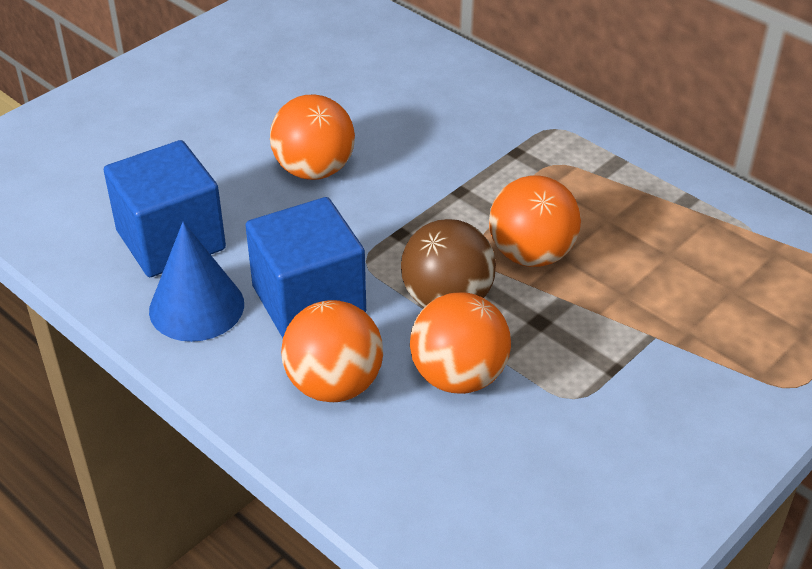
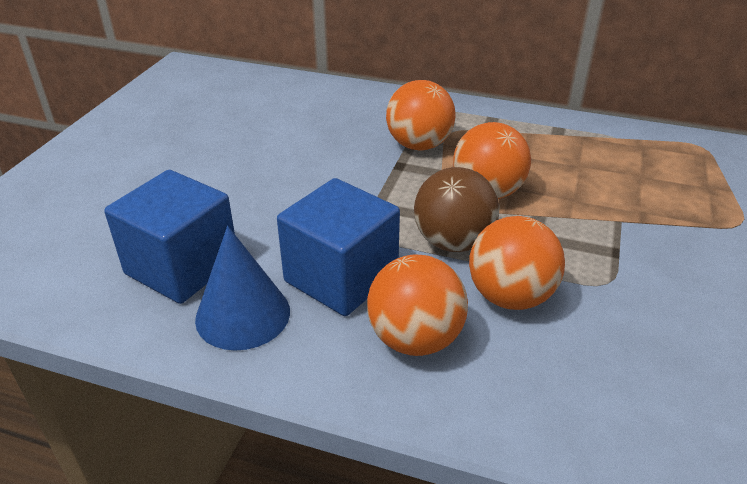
camera: 25 degrees left, 5 degrees down
orange ball [270,95,355,180] -> orange ball moved to [386,80,456,151]

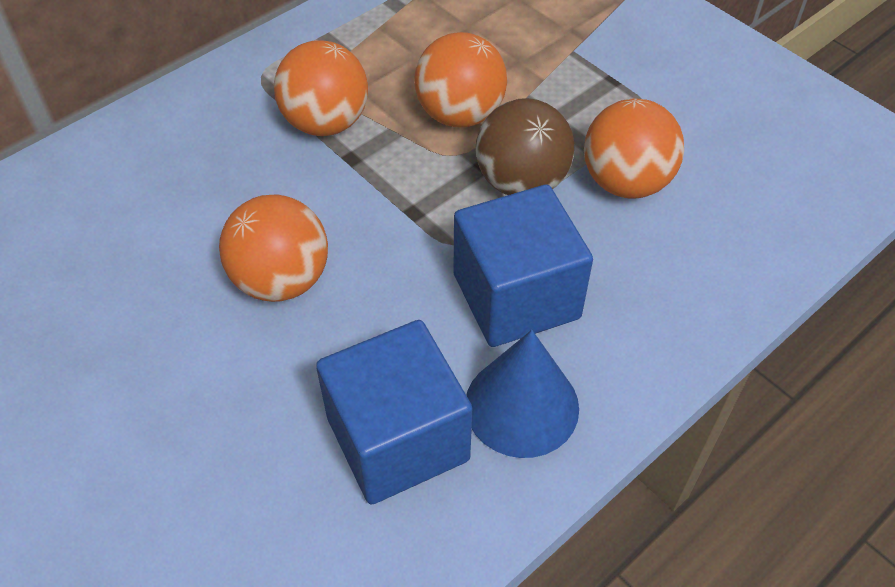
camera: 60 degrees left, 15 degrees up
orange ball [367,255,468,356] -> orange ball moved to [219,194,328,302]

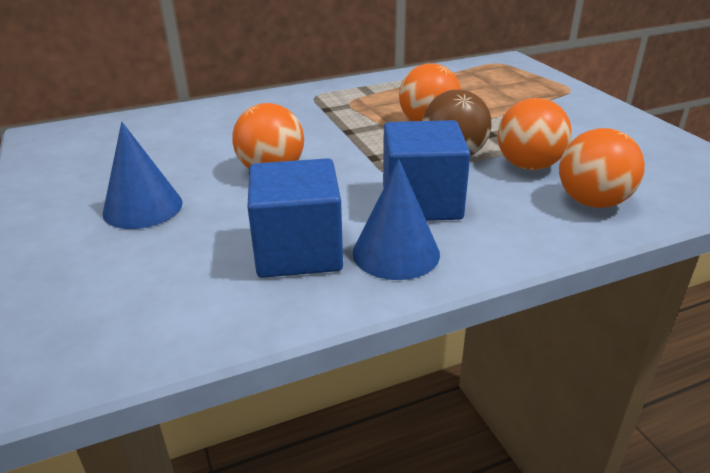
camera: 20 degrees right, 20 degrees down
orange ball [274,40,368,136] -> orange ball moved to [559,128,645,208]
none -> blue cone [103,122,183,229]

